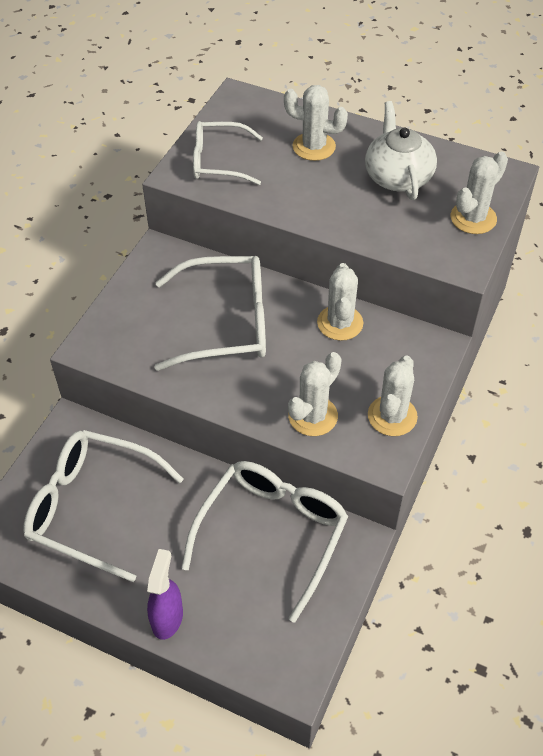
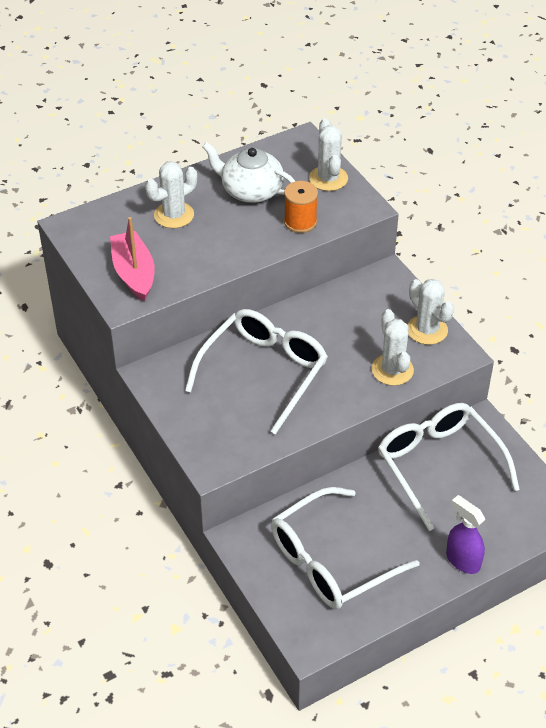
camera: 55 degrees left, 5 degrees down
white glasses [193,121,263,185] -> pink boat [110,217,155,302]
white cactus [317,263,364,341] -> none
none -> orange spool [284,181,318,233]

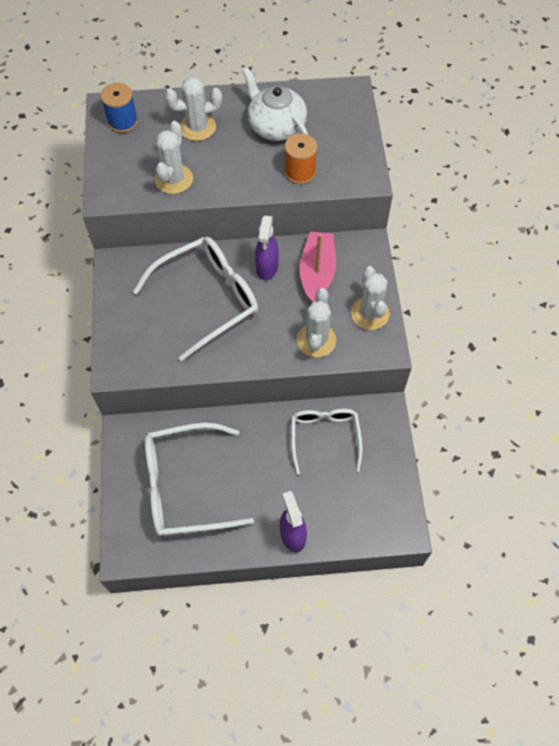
camera: 25 degrees right, 15 degrees up
pink boat [110,217,155,302] -> pink boat moved to [300,232,336,302]
white cactus [309,118,348,191] -> white cactus moved to [155,121,193,194]
white glasses [378,403,520,531] -> white glasses [291,409,363,475], size x0.64
none -> blue spool [101,83,138,133]
none -> purple spray bottle [255,216,279,280]

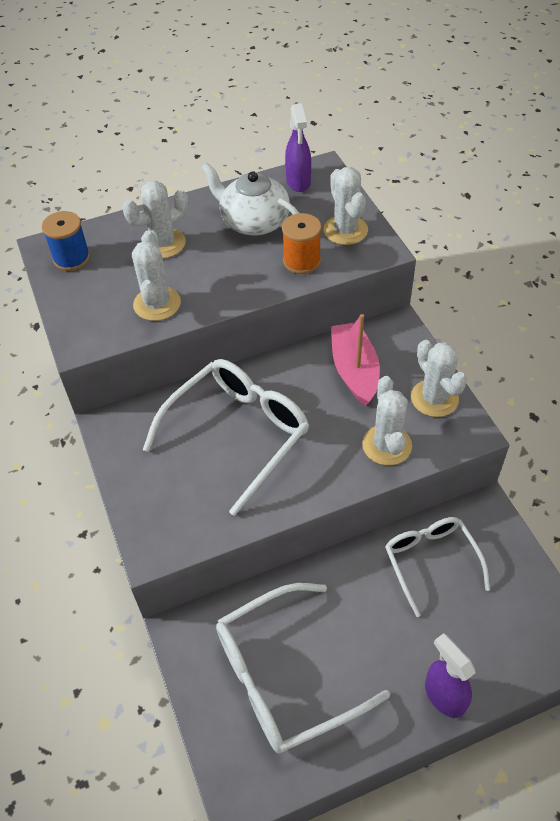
camera: 15 degrees left, 10 degrees down
purple spray bottle [255,216,279,280] -> purple spray bottle moved to [285,103,311,192]
none -> white cactus [324,167,368,245]

